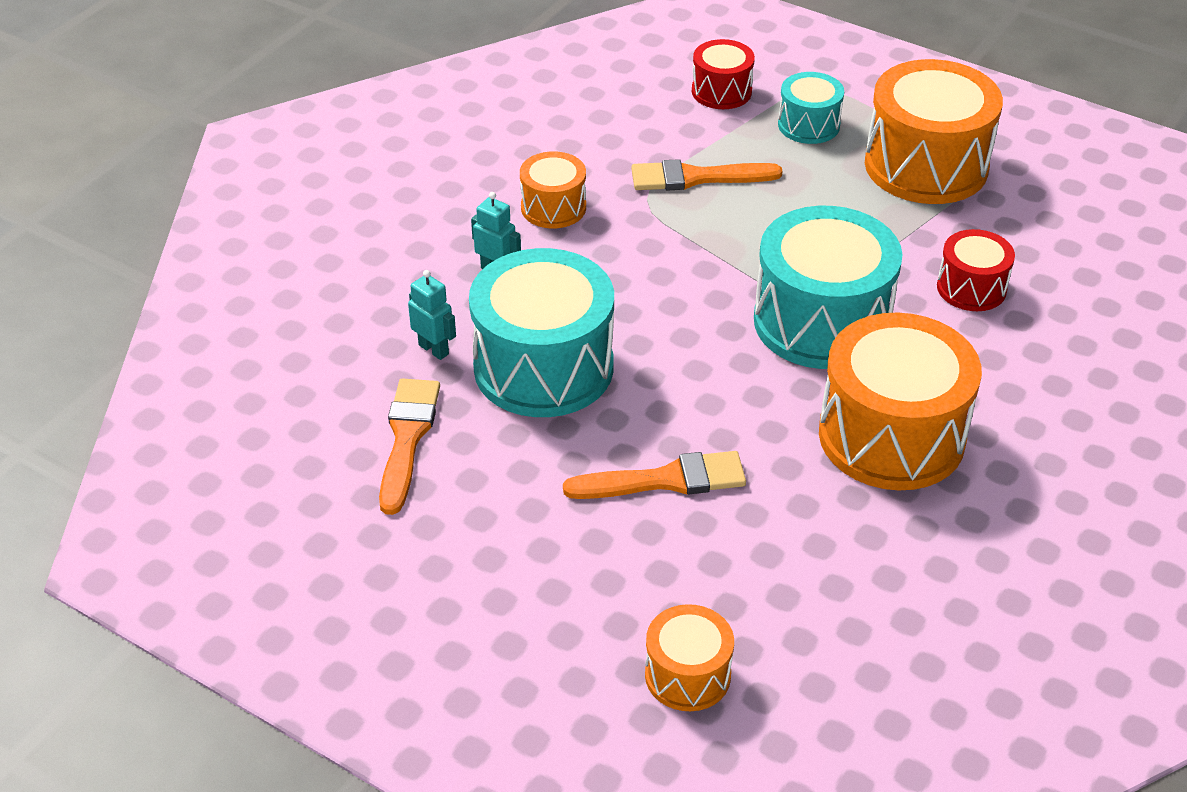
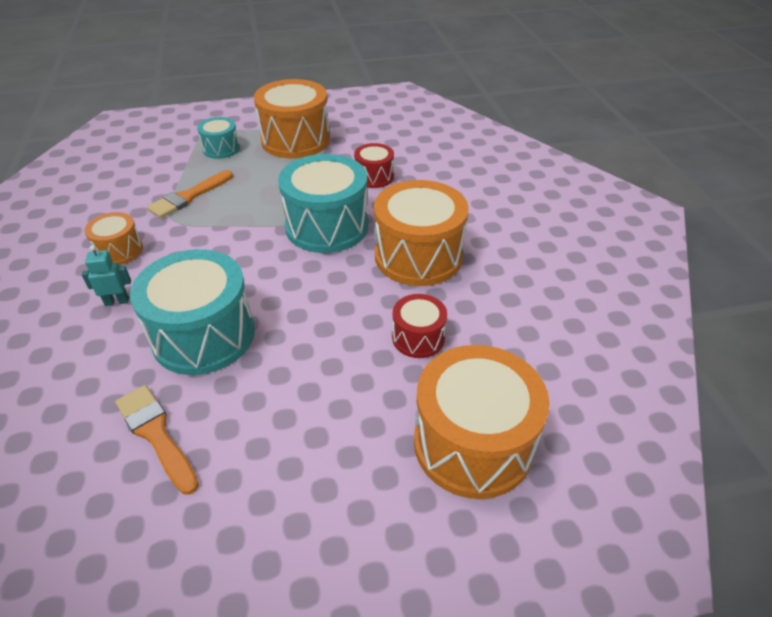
camera: 45 degrees left, 0 degrees up
turquoise robot [408,270,456,360] -> none
orange brush [563,451,746,499] -> none
orange drum [645,604,734,711] -> orange drum [414,345,550,499], size x1.93
red drum [692,39,755,109] -> red drum moved to [392,294,447,358]

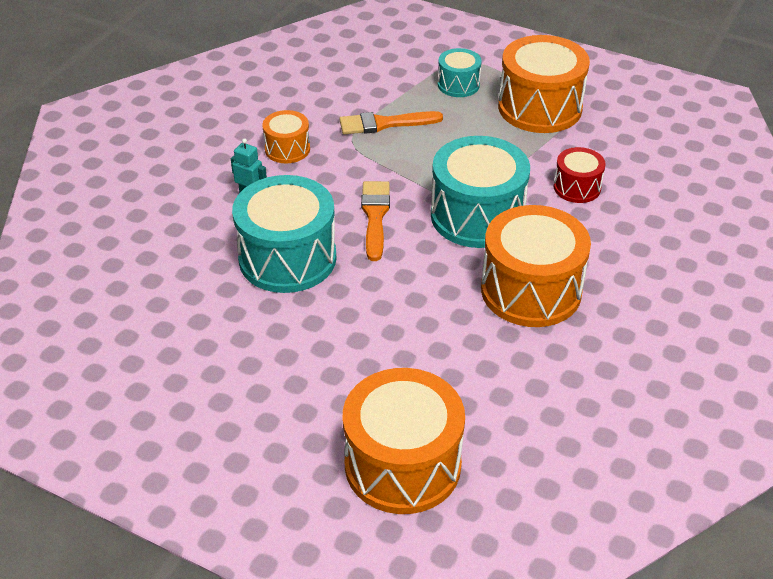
camera: 40 degrees right, 0 degrees up
orange brush [115,385,199,494] -> orange brush moved to [361,181,390,261]
red drum [392,294,447,358] -> none

